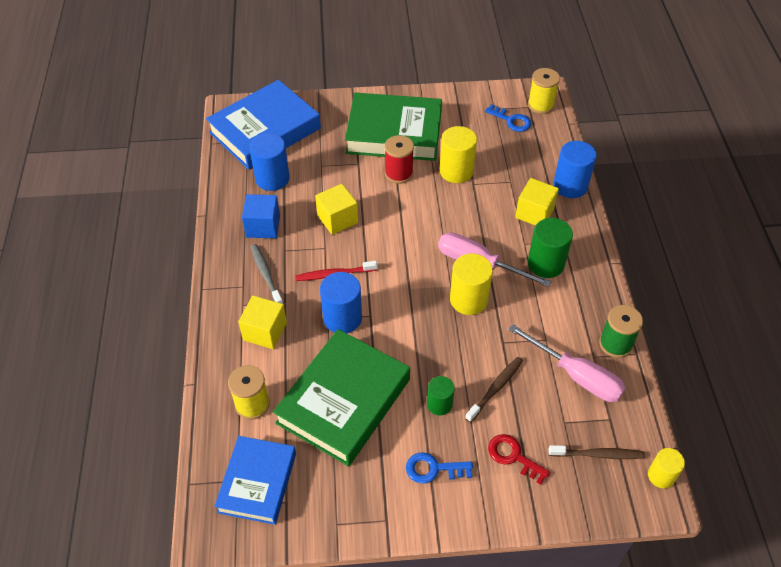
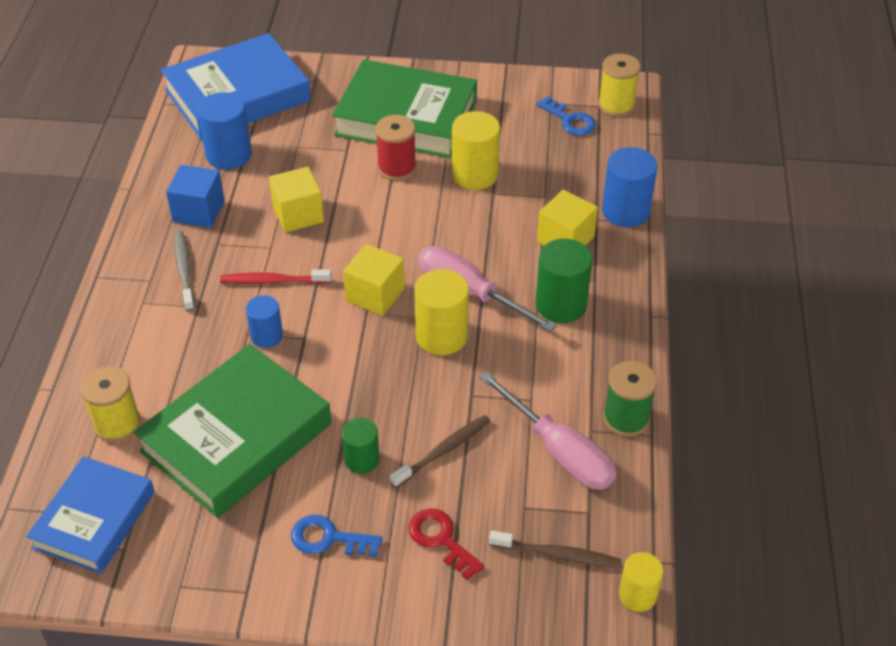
camera: 10 degrees right, 5 degrees down
yellow cube [238,295,287,349] -> yellow cube moved to [343,244,405,316]
blue cylinder [320,272,362,333] -> blue cylinder [246,295,283,348], size x0.62

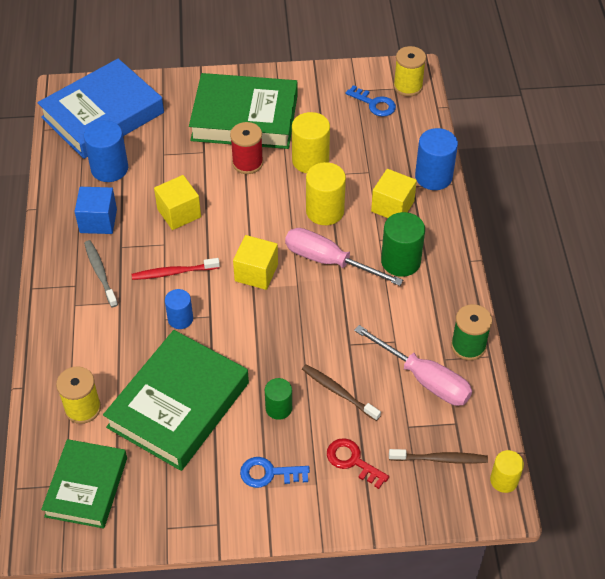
camera: 10 degrees left, 5 degrees up
blue book [26,456,155,574] -> green book [41,439,127,528]
brown toothbrush [390,415,491,488] -> brown toothbrush turned 90 degrees counterclockwise [302,364,381,421]
yellow cylinder [414,269,469,355] -> yellow cylinder moved to [306,162,346,225]

